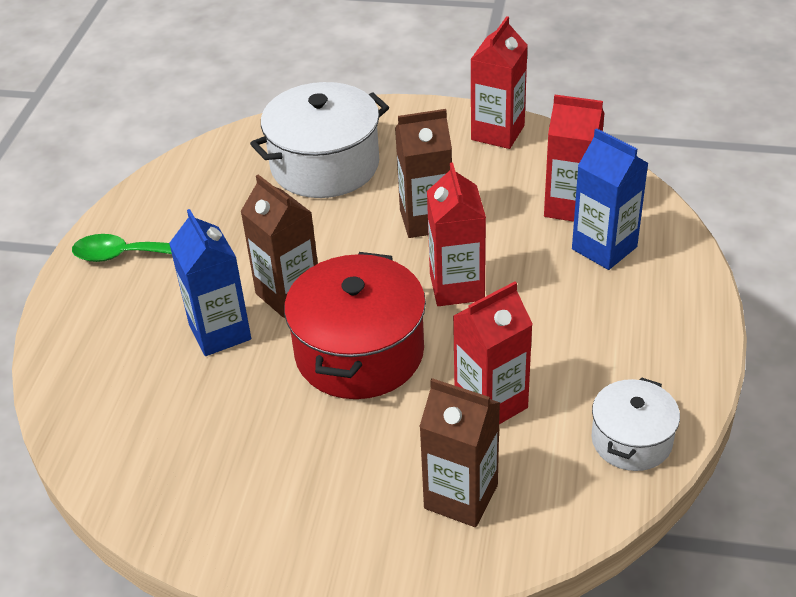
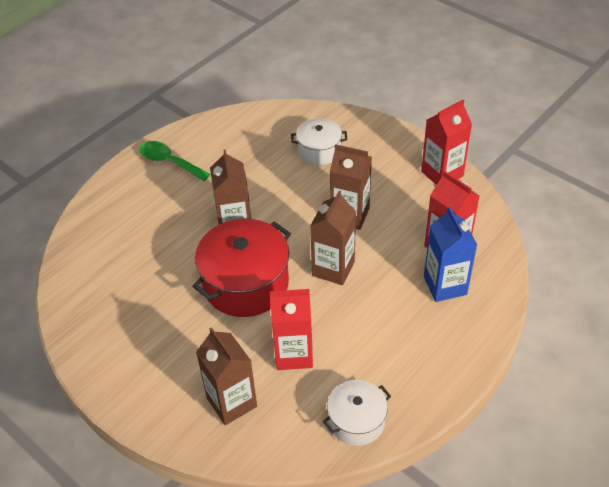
camera: 30 degrees right, 5 degrees up
blue carton [169,209,251,356] -> none
white pot [250,82,389,198] -> white pot [291,118,347,165], size x0.57
red carton [427,162,486,306] -> brown carton [310,191,356,285]

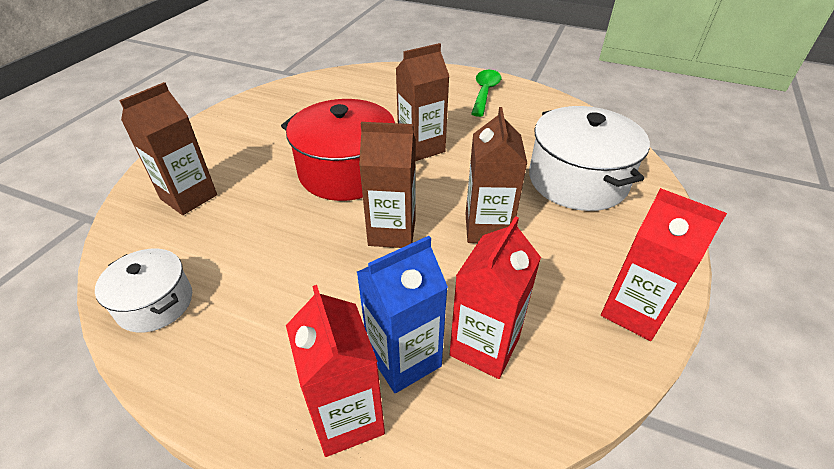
camera: 70 degrees right, 5 degrees down
red carton [270,289,313,370] -> red carton moved to [286,285,385,457]
white pot [291,118,347,165] -> white pot [529,106,650,211], size x1.75

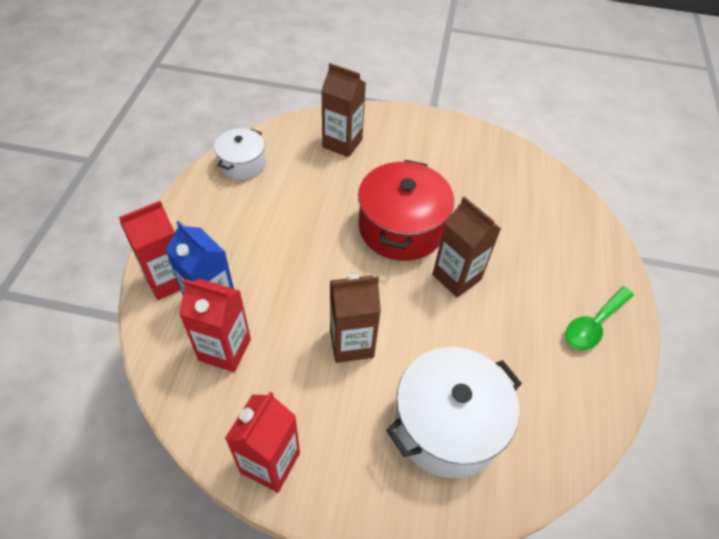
camera: 75 degrees right, 10 degrees up
brown carton [359,122,416,248] -> none
green spoon [471,70,501,117] -> green spoon turned 135 degrees clockwise [565,286,634,350]

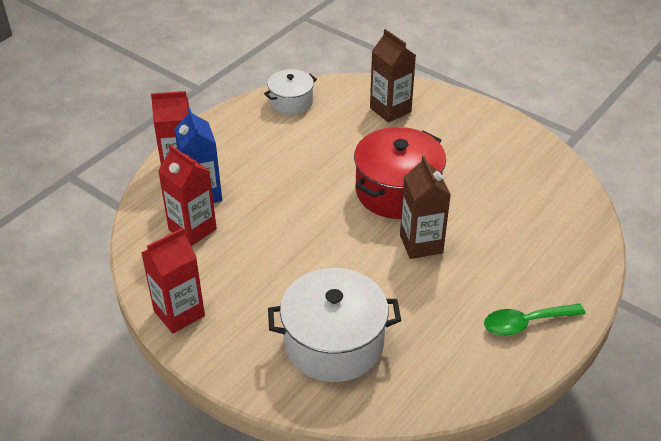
camera: 30 degrees right, 10 degrees down
brown carton [330,275,381,363] -> none

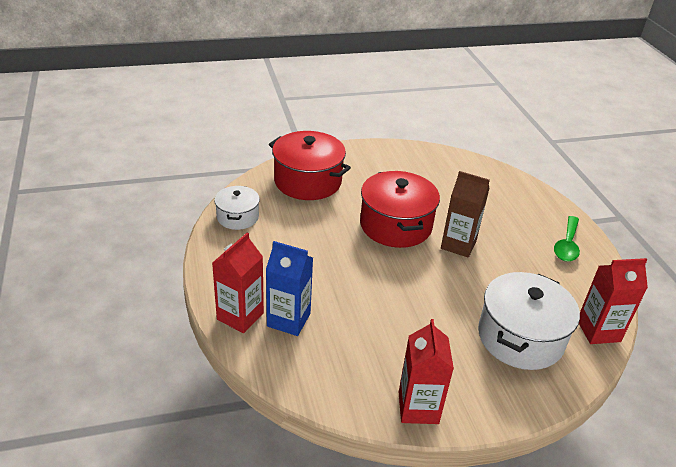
camera: 55 degrees left, 5 degrees down
red carton [158,144,217,246] -> red carton moved to [579,258,648,344]
brown carton [370,29,416,123] -> red pot [269,131,351,200]

